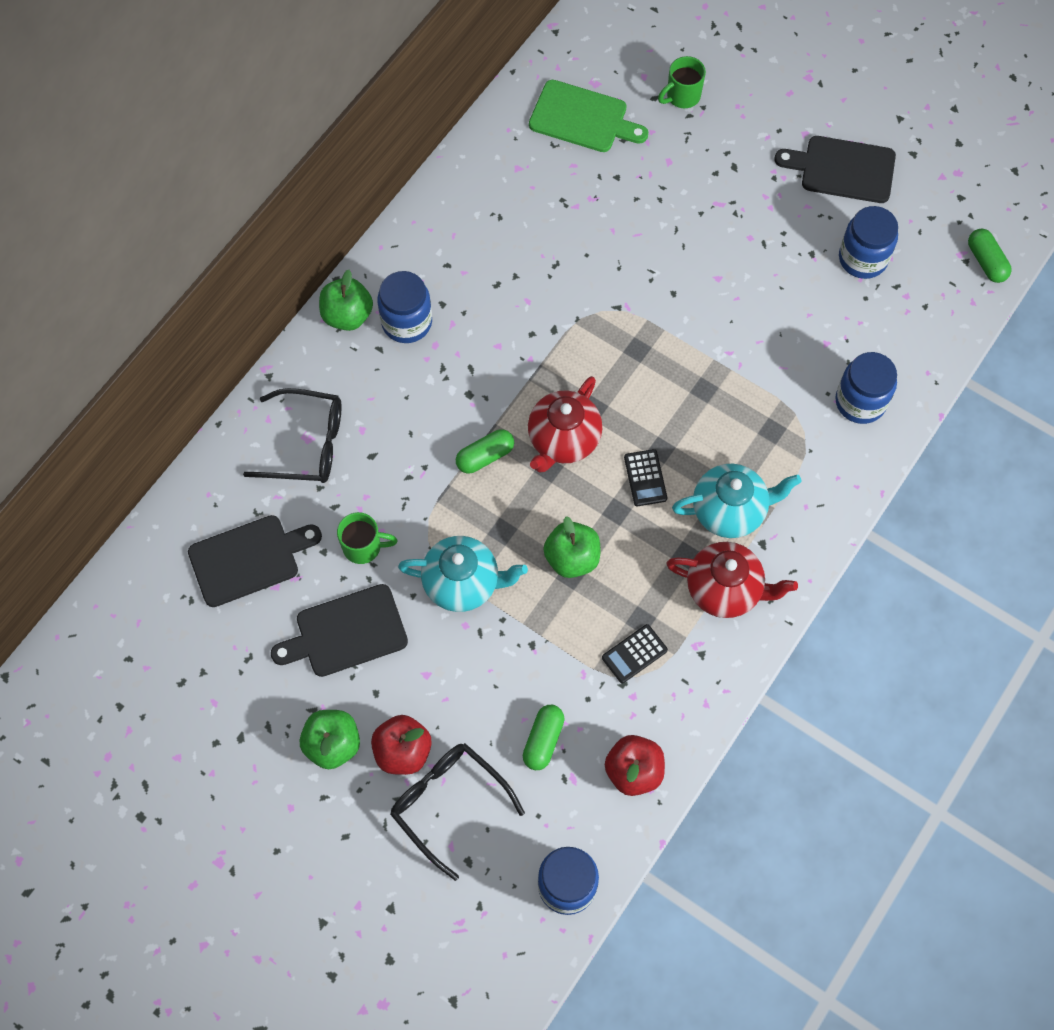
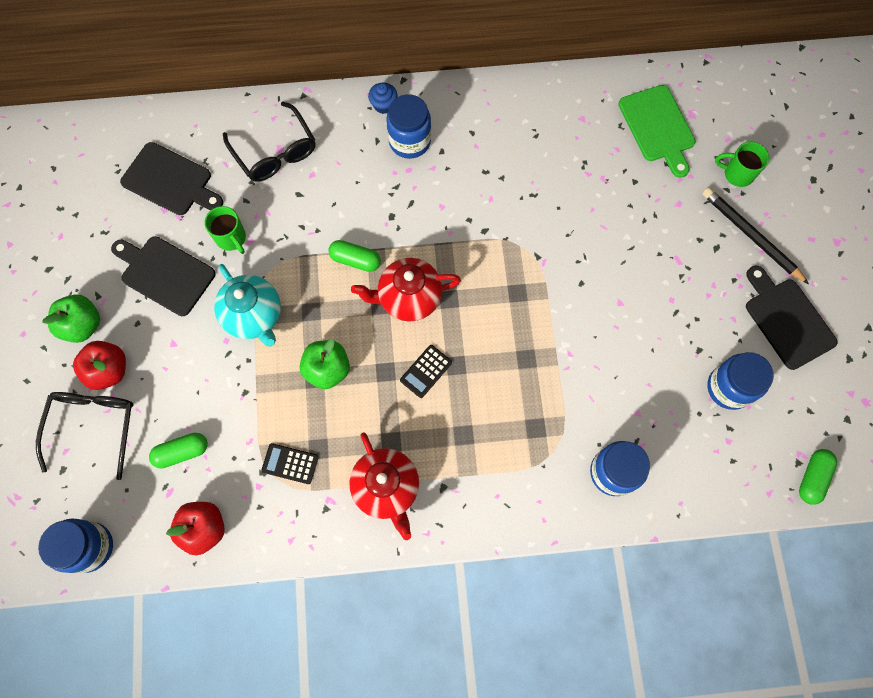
camera: 50 degrees right, 5 degrees up
green apple [319,270,373,331] -> blue cupcake [368,83,398,114]
turquoise teapot [672,464,802,538] -> none
none -> black pencil [702,188,809,284]

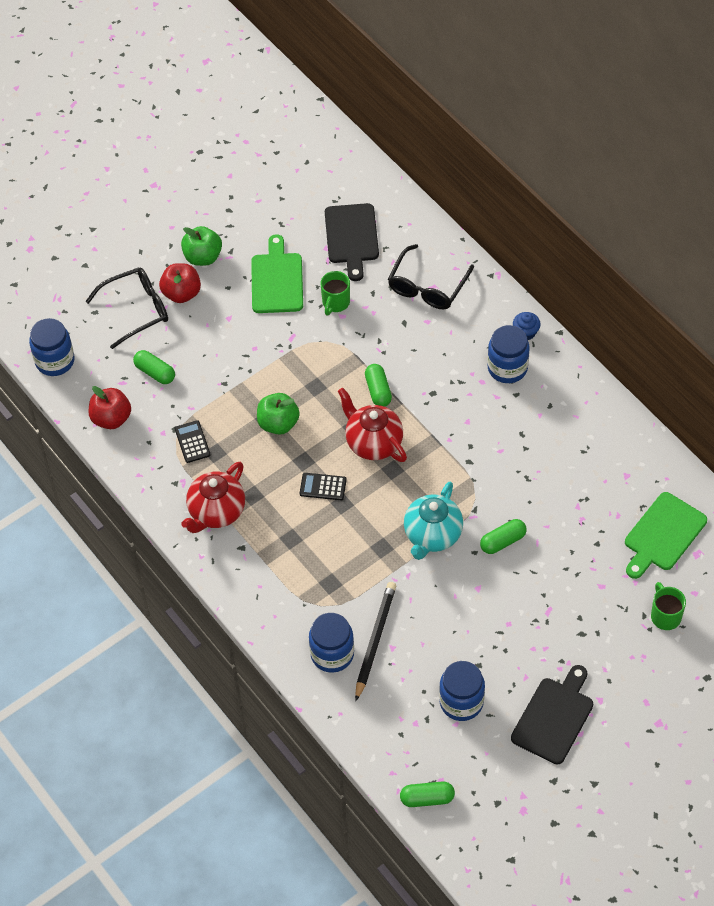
camera: 60 degrees right, 15 degrees down
black cutting board [111,236,216,316] -> green cutting board [251,234,303,313]
turquoise teapot [214,264,281,346] -> turquoise teapot moved to [404,482,463,560]
black pencil [702,188,809,284] -> black pencil moved to [355,582,396,701]
none -> green capsule [480,519,527,554]

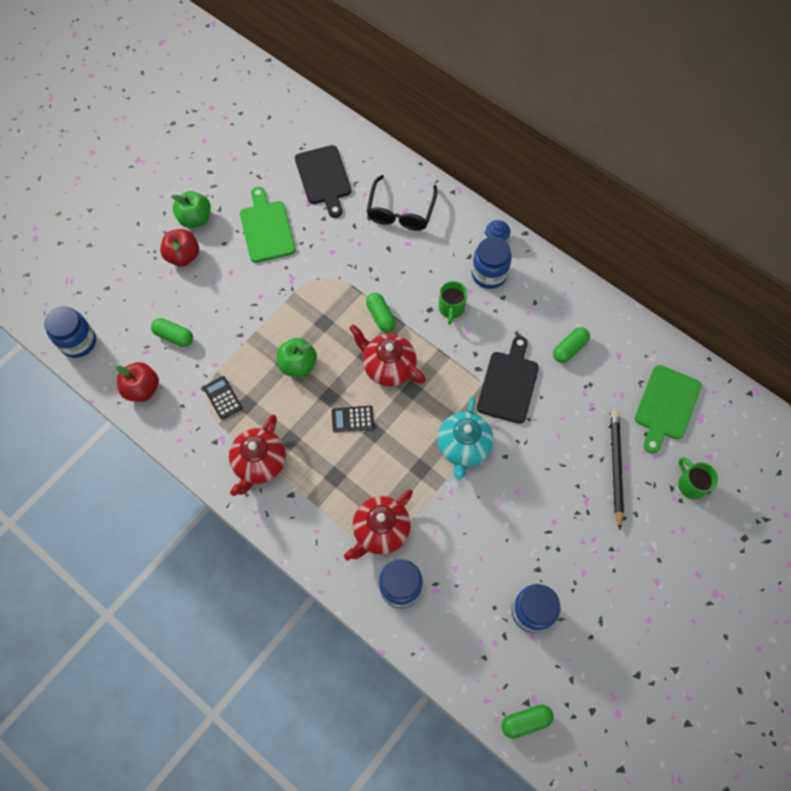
camera: 15 degrees left, 10 degrees up
black glasses [85,267,168,349] -> none
green mug [320,271,350,315] -> green mug moved to [439,281,468,325]
black pencil [355,582,396,701] -> black pencil moved to [611,411,624,530]
green capsule [480,519,527,554] -> green capsule moved to [553,327,590,363]
black cutting board [511,665,593,765] -> black cutting board moved to [477,336,539,424]
none -> red teapot [344,489,413,561]

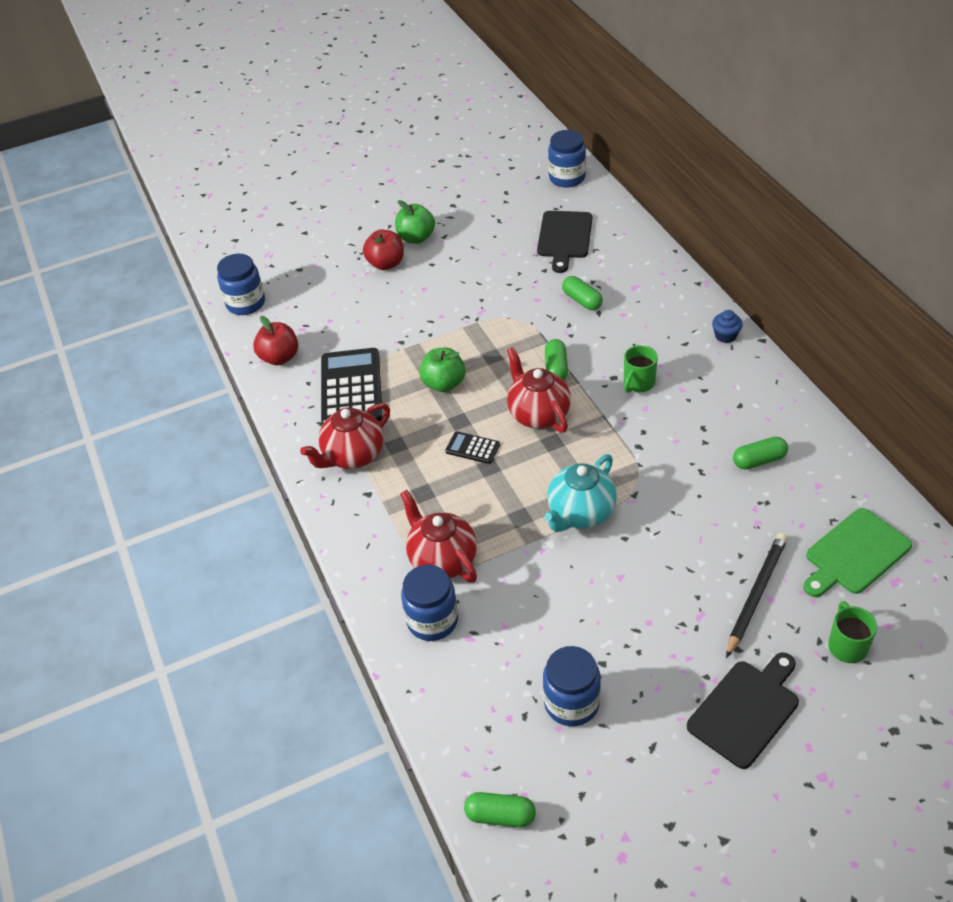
camera: 30 degrees right, 20 degrees down
green capsule [151,318,193,347] -> green capsule moved to [562,276,603,310]
black calculator [203,376,242,420] -> black calculator [321,348,382,425], size x2.15
green cutting board [240,187,296,263] -> none
red teapot [344,489,413,561] -> red teapot turned 75 degrees clockwise [400,490,477,582]
black glasses [366,175,438,231] -> none
blue jar [472,237,512,289] -> blue jar moved to [548,130,586,188]
black cutting board [477,336,539,424] -> black cutting board moved to [687,653,799,769]

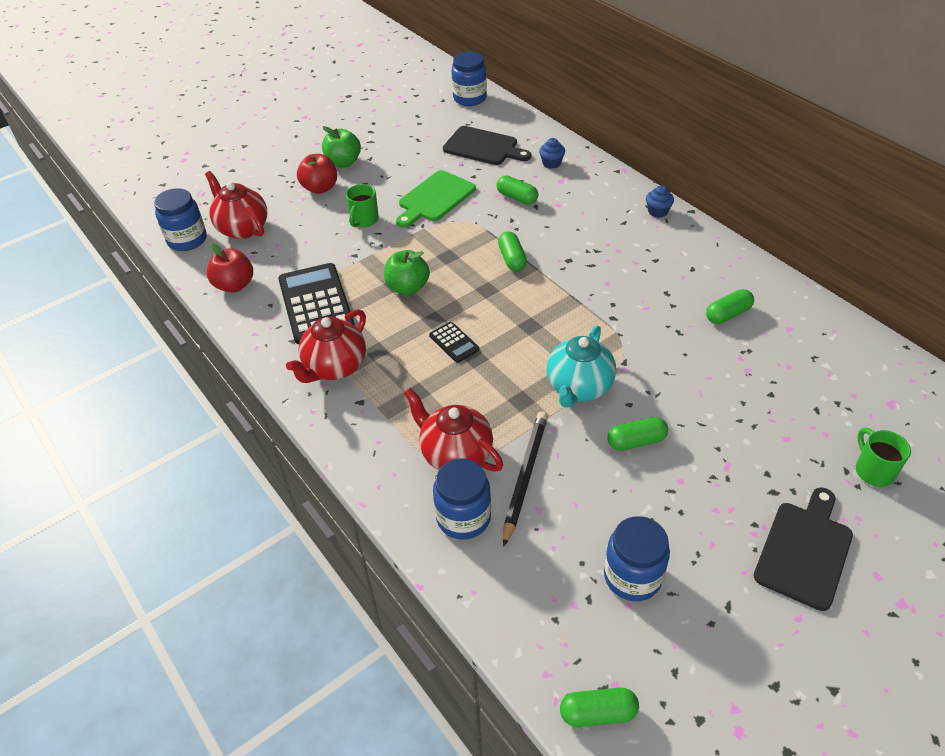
camera: 15 degrees left, 0 degrees up
black calculator [445,431,500,464] -> black calculator turned 135 degrees counterclockwise [429,322,479,363]
red teapot [507,347,571,433] -> red teapot moved to [205,171,267,239]
black cutting board [537,211,592,273] -> black cutting board turned 60 degrees counterclockwise [443,126,531,165]
green mug [624,345,658,393] -> green mug moved to [346,184,379,227]
black pencil [726,533,788,658] -> black pencil moved to [503,411,548,547]
green cutting board [803,508,912,597] -> green cutting board moved to [396,170,476,228]
none -> blue cupcake [539,138,565,169]
none -> green capsule [607,417,668,451]

